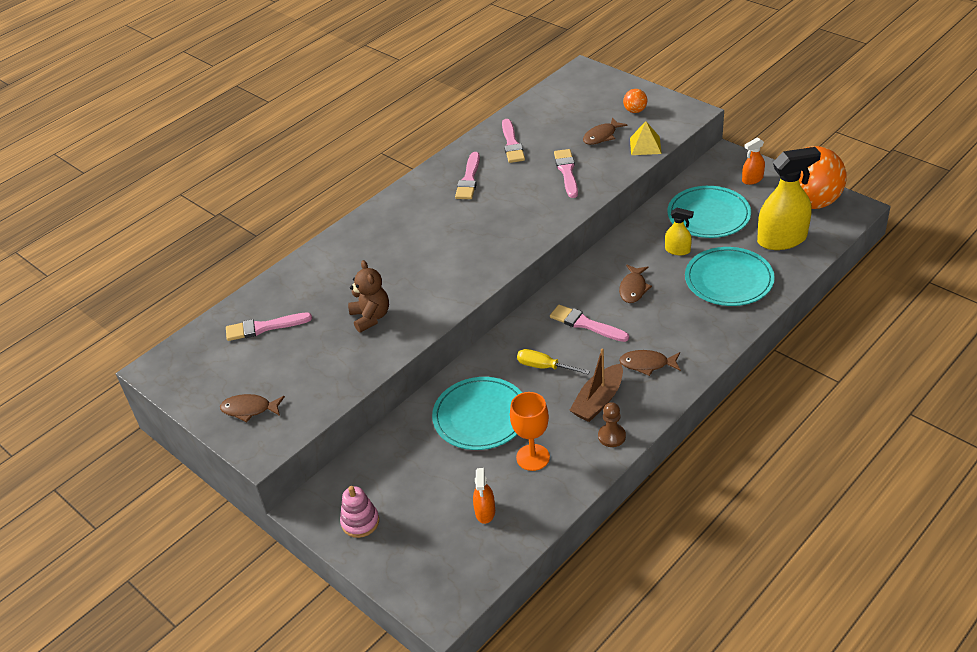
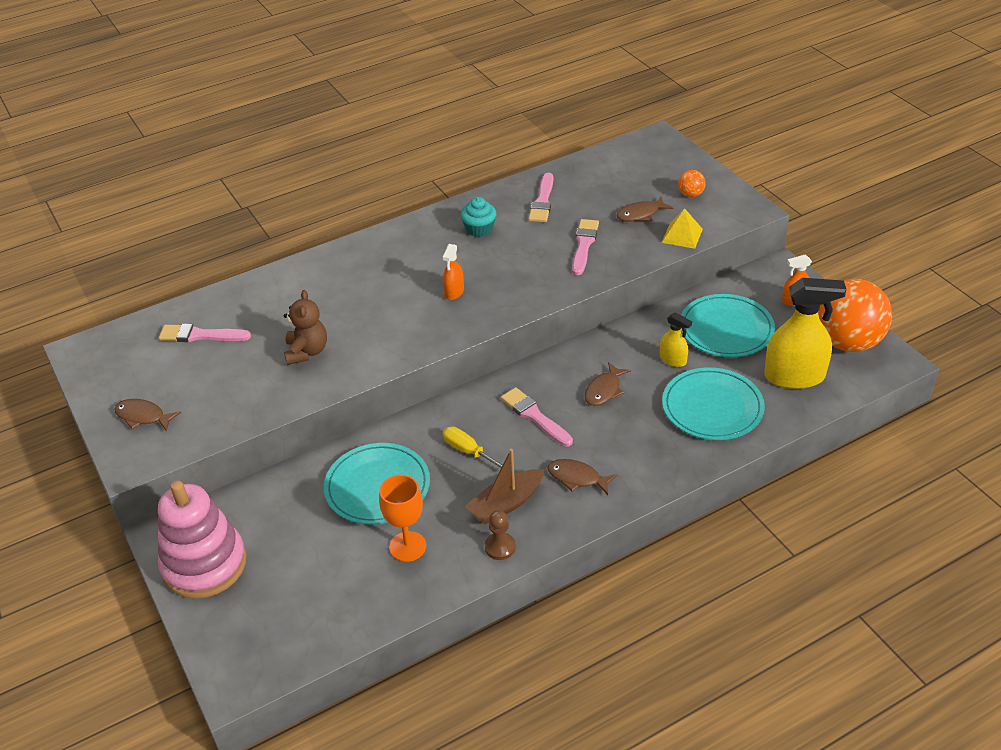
camera: 15 degrees right, 0 degrees up
pink stacking toy [340,486,379,538] -> pink stacking toy [158,481,247,599], size x2.03
pink brush [455,152,480,199] -> turquoise cupcake [460,197,497,237]
orange spray bottle [473,468,495,524] -> orange spray bottle moved to [442,244,464,300]

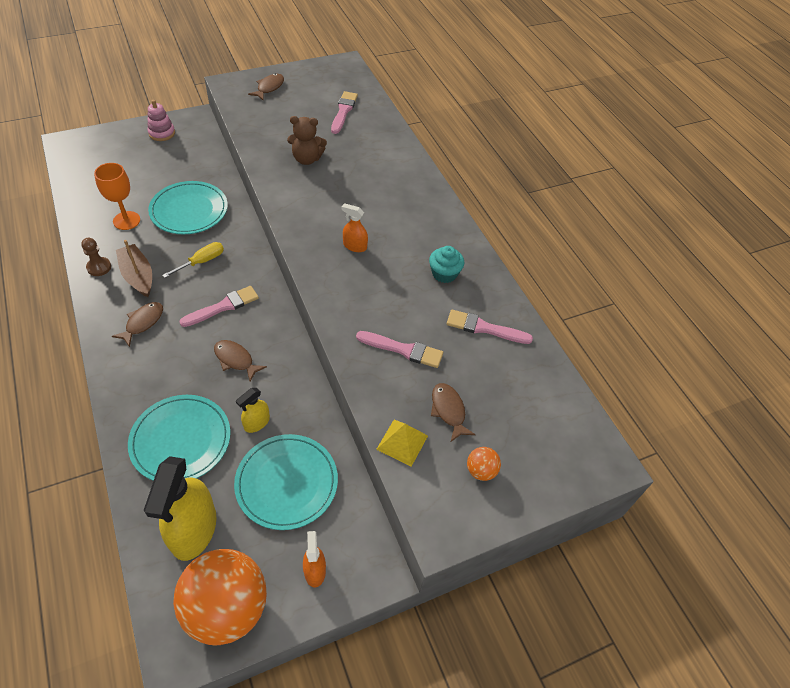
camera: 90 degrees right, 10 degrees up
pink stacking toy [158,481,247,599] -> pink stacking toy [147,100,175,141], size x0.49

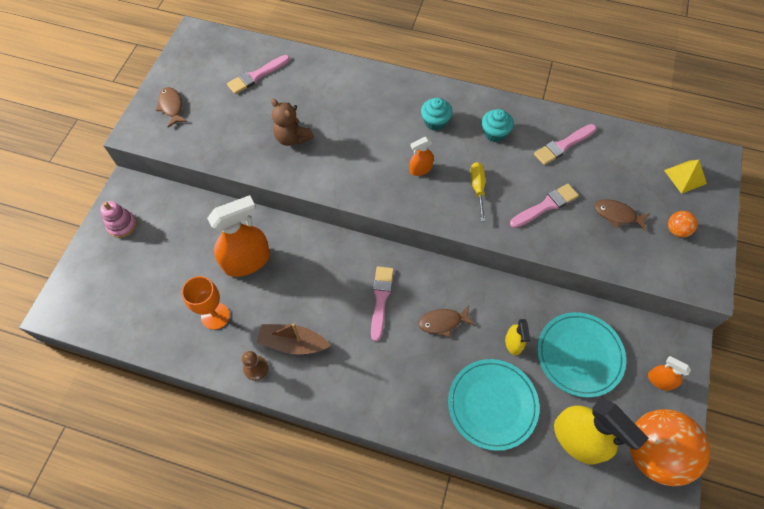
camera: 45 degrees left, 10 degrees up
brown fish [112,302,163,347] -> none
turquoise plate [148,181,228,234] -> orange spray bottle [207,195,270,277]
yellow screwdriver [162,242,224,278] -> yellow screwdriver moved to [471,162,486,222]
brown teddy bear [287,116,327,165] -> brown teddy bear turned 90 degrees clockwise [271,99,314,146]
pink brush [331,91,358,134] -> pink brush turned 90 degrees counterclockwise [227,55,290,94]
yellow pyramid [376,420,428,467] -> yellow pyramid moved to [664,160,707,194]
none -> turquoise cupcake [421,98,452,131]

